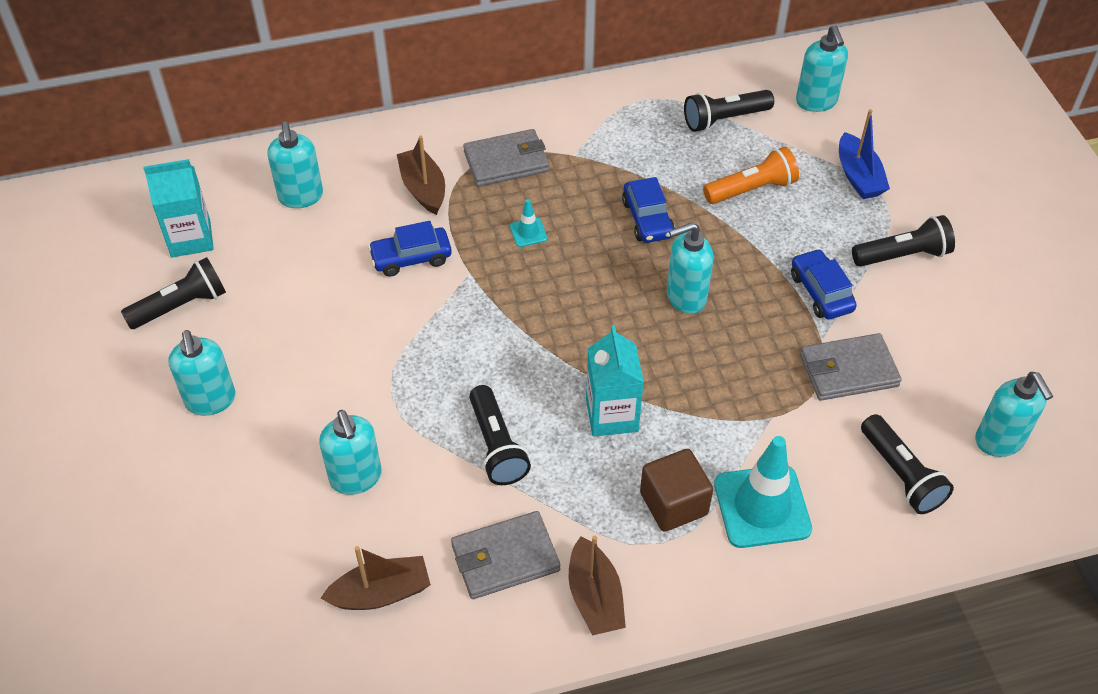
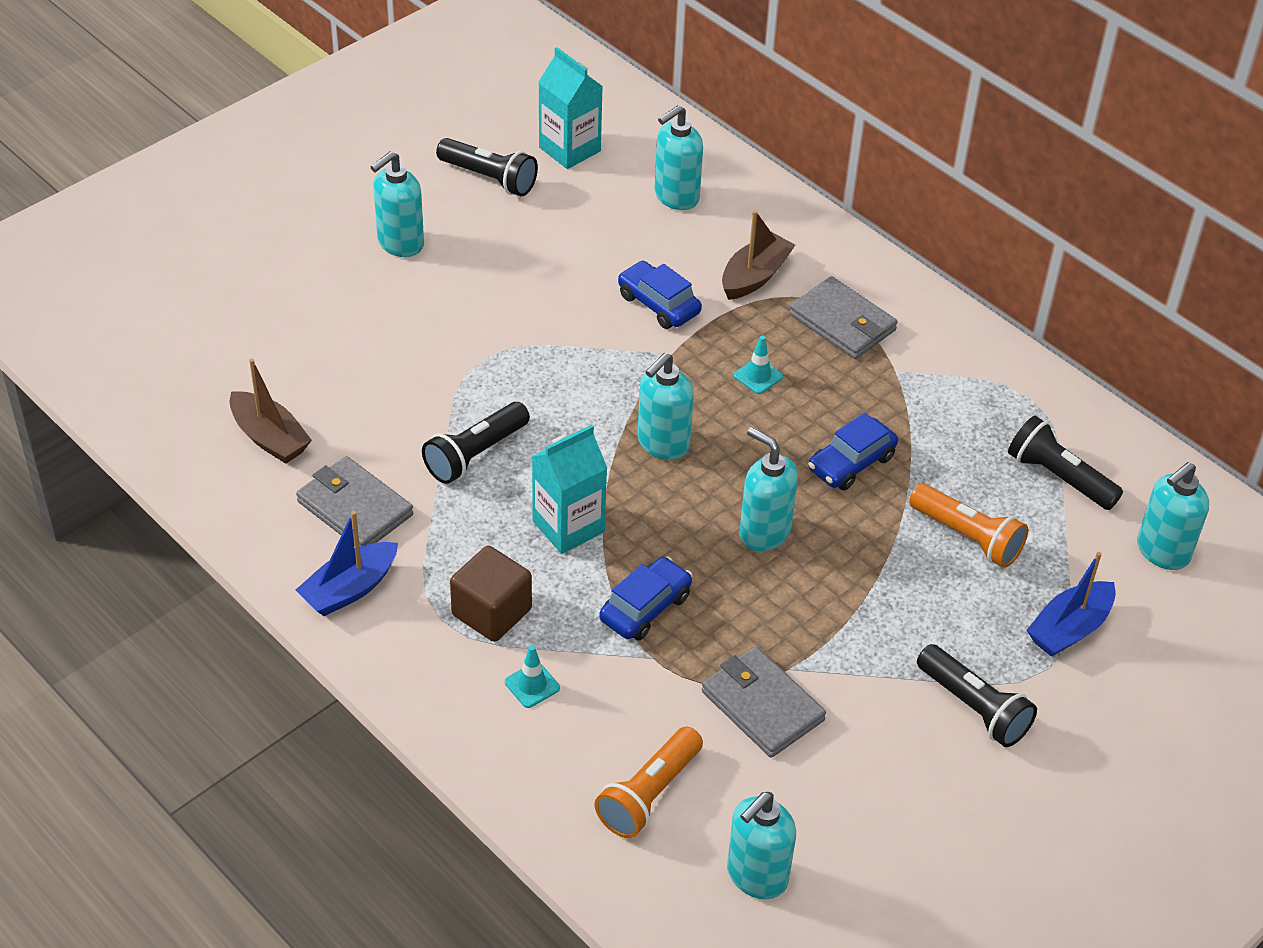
camera: 60 degrees right, 5 degrees down
turquoise soap dispenser [319,410,382,495] -> turquoise soap dispenser moved to [638,353,694,460]
brown boat [569,536,626,635] -> blue boat [296,511,398,616]
turquoise traffic cone [714,436,812,548] -> turquoise traffic cone [505,645,560,708], size x0.45
blue car [791,249,857,319] -> blue car moved to [599,557,692,640]
black flashlight [861,414,954,514] -> orange flashlight [595,726,703,838]

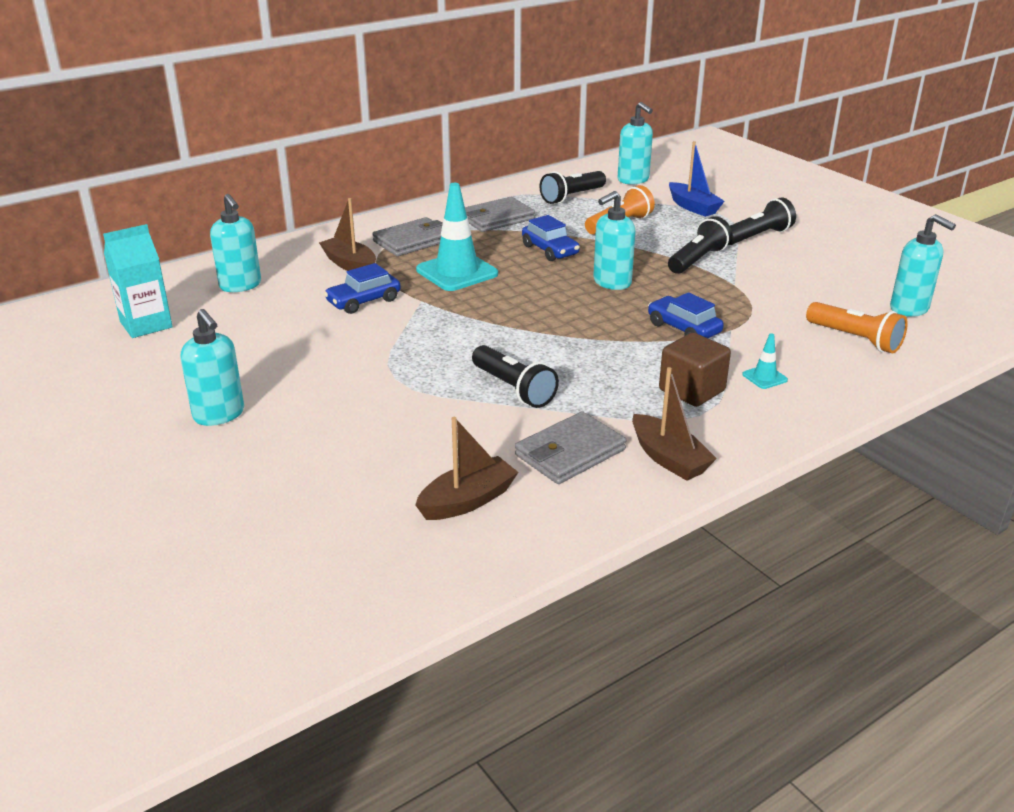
camera: 80 degrees left, 15 degrees down
blue boat [296,511,398,616] -> brown boat [632,367,717,481]
black flashlight [436,138,538,196] -> black flashlight moved to [668,216,732,274]
turquoise carton [532,425,607,554] -> none
turquoise soap dispenser [638,353,694,460] -> none
grey wallet [702,647,826,758] -> grey wallet moved to [465,197,535,232]
turquoise traffic cone [734,336,783,394] -> turquoise traffic cone [416,183,498,291], size x2.24

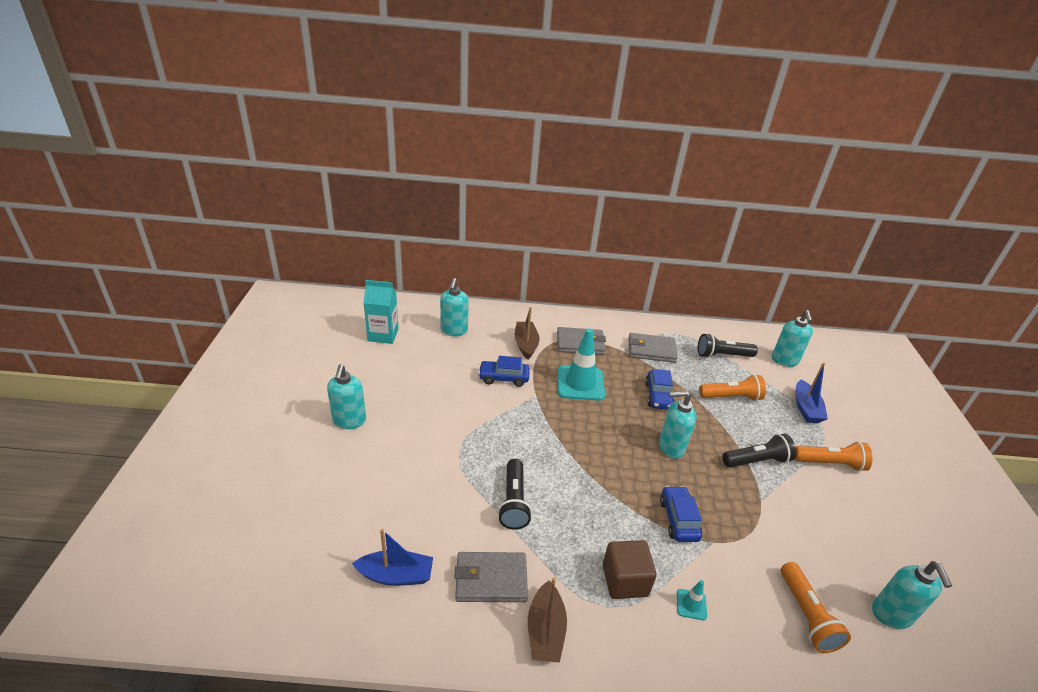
camera: 35 degrees right, 5 degrees up
brown boat [415,417,519,520] -> blue boat [352,529,433,586]
black flashlight [728,197,796,245] -> orange flashlight [795,441,873,472]

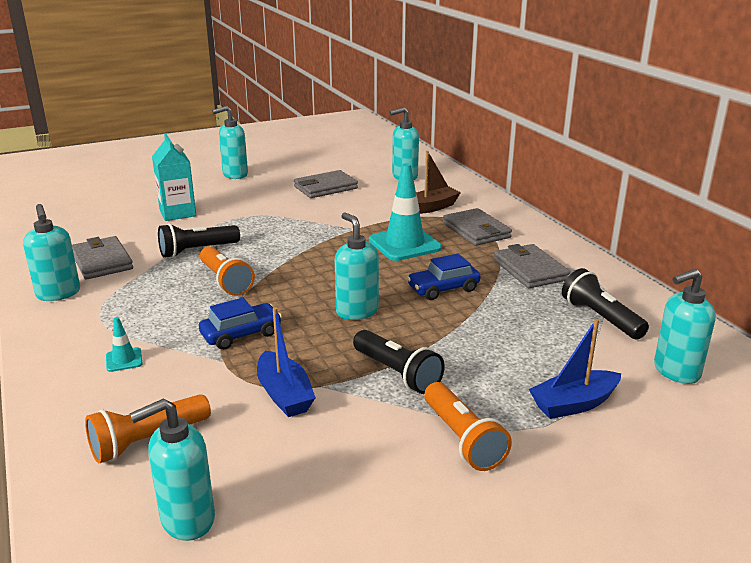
camera: 65 degrees right, 10 degrees down
blue boat [352,529,433,586] -> blue boat moved to [257,307,316,417]
turquoise carton [363,280,399,344] -> turquoise carton moved to [152,133,196,221]
blue car [478,356,530,387] -> none
brown boat [528,577,567,663] -> turquoise soap dispenser [23,204,80,301]
brown cube [603,540,657,599] -> none
orange flashlight [699,375,766,401] -> orange flashlight moved to [200,246,255,296]
none -> grey wallet [294,170,358,198]

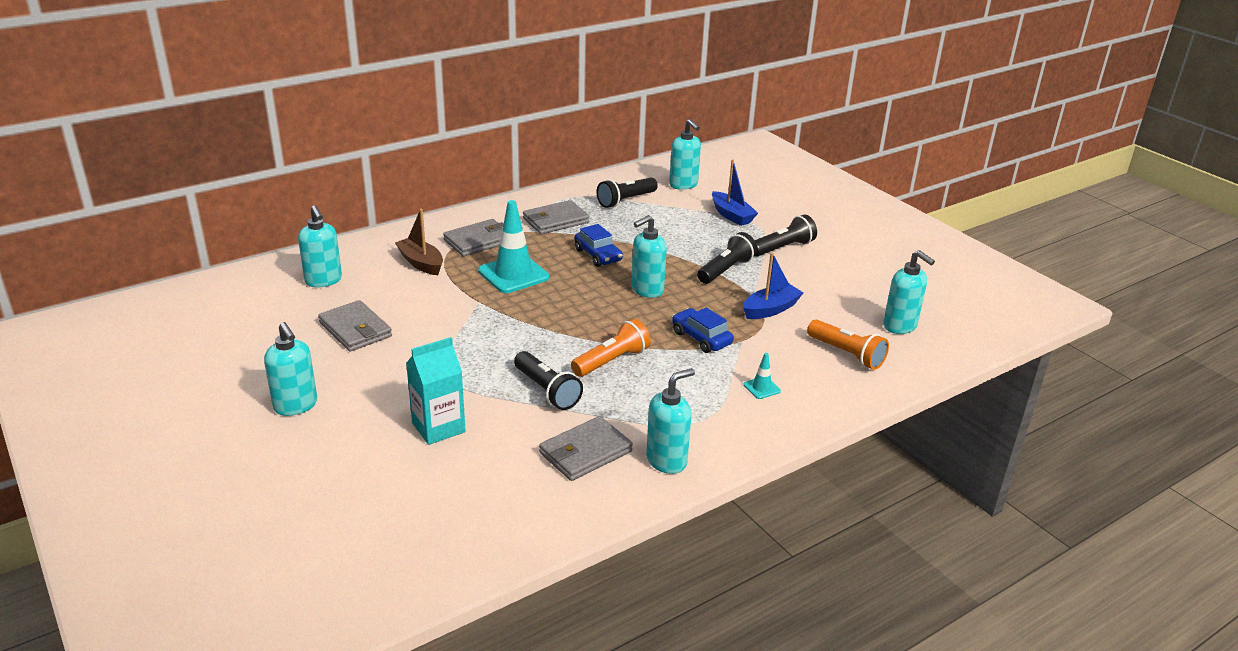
camera: 100 degrees left, 5 degrees up
orange flashlight [424,382,512,471] -> black flashlight [755,215,817,256]

